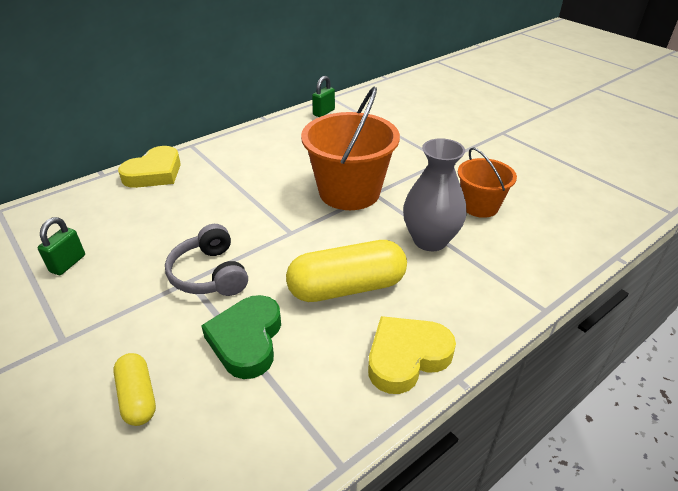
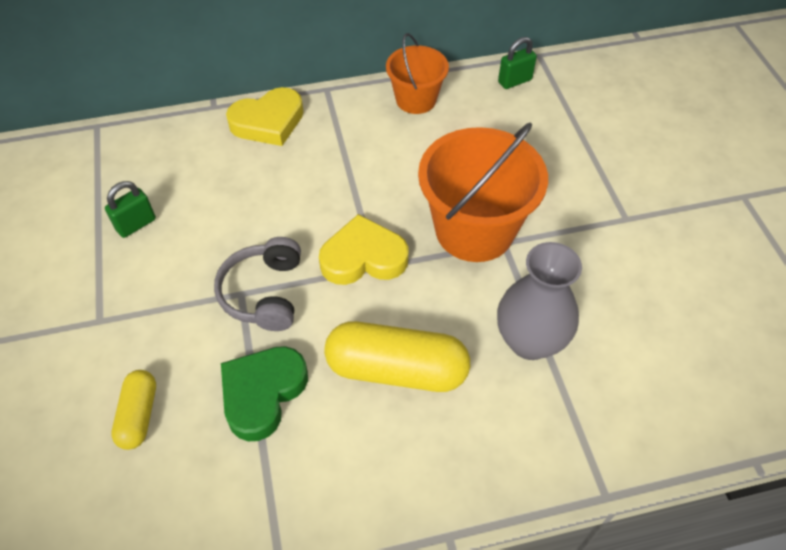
camera: 25 degrees right, 15 degrees up
yellow heart [368,316,456,394] -> yellow heart moved to [319,214,409,285]
orange bucket [458,147,517,218] -> orange bucket moved to [386,33,449,114]

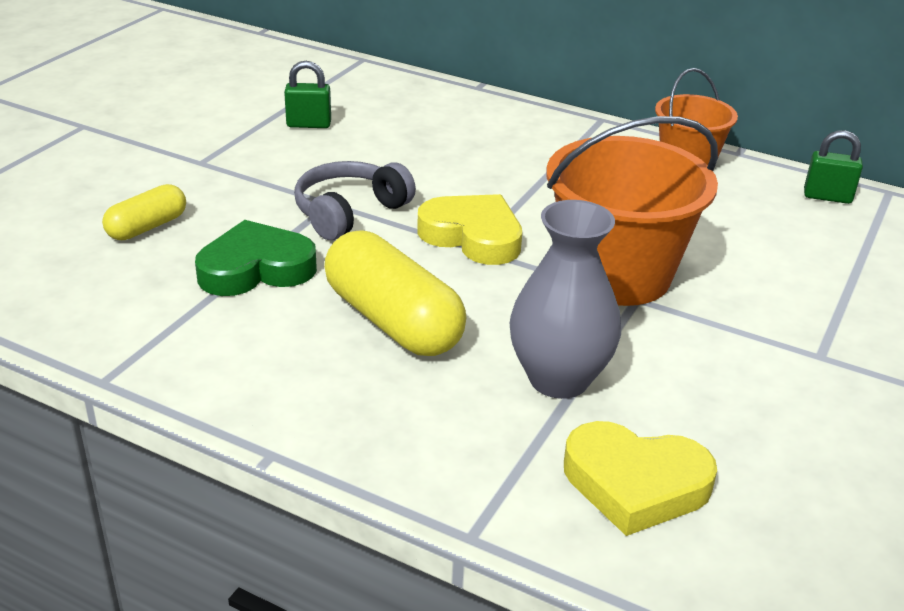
camera: 40 degrees right, 20 degrees down
yellow heart [226,87,304,146] -> yellow heart moved to [564,421,717,536]

